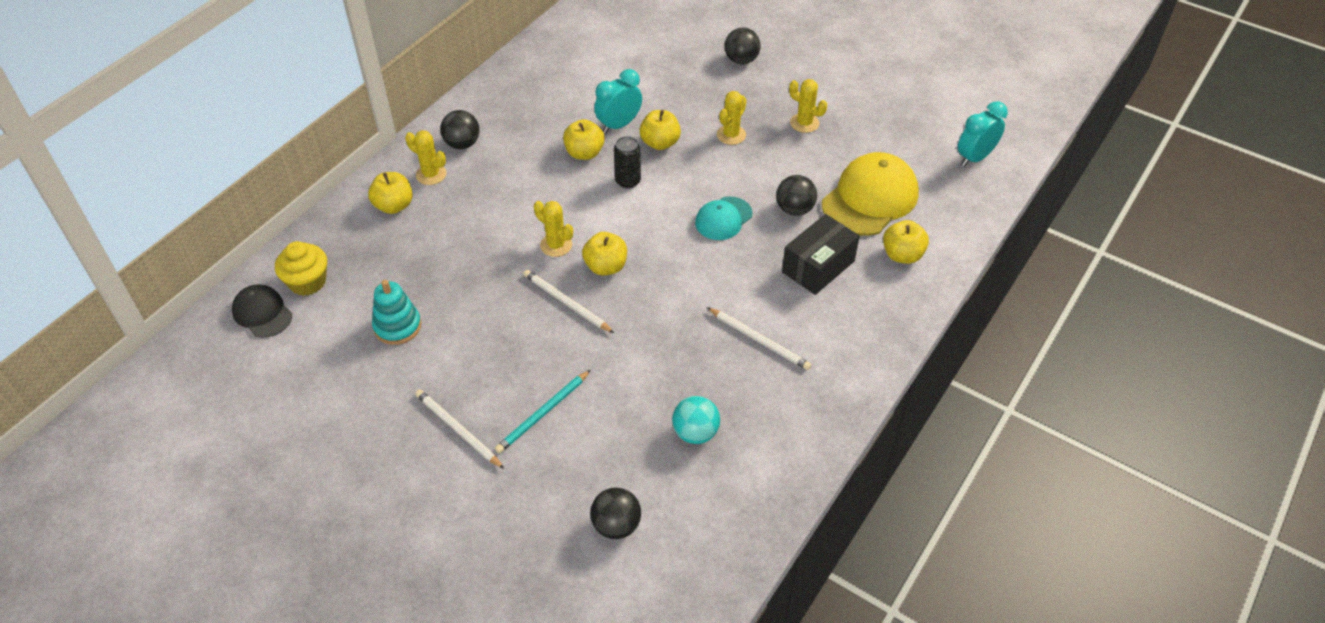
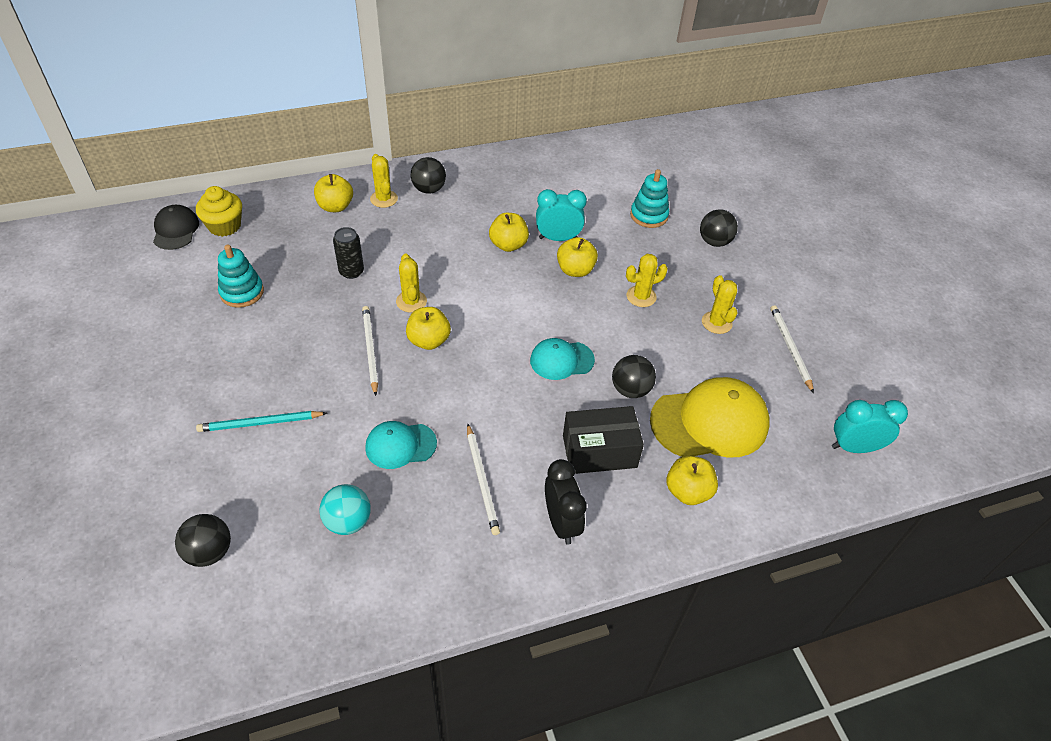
camera: 35 degrees right, 0 degrees up
white pencil [415,390,504,469] -> white pencil moved to [770,305,814,393]
black can [614,136,641,189] -> black can moved to [333,227,364,279]
none -> turquoise cap [365,421,437,469]
none -> black clock [545,459,587,545]
none -> turquoise stacking toy [630,169,669,228]

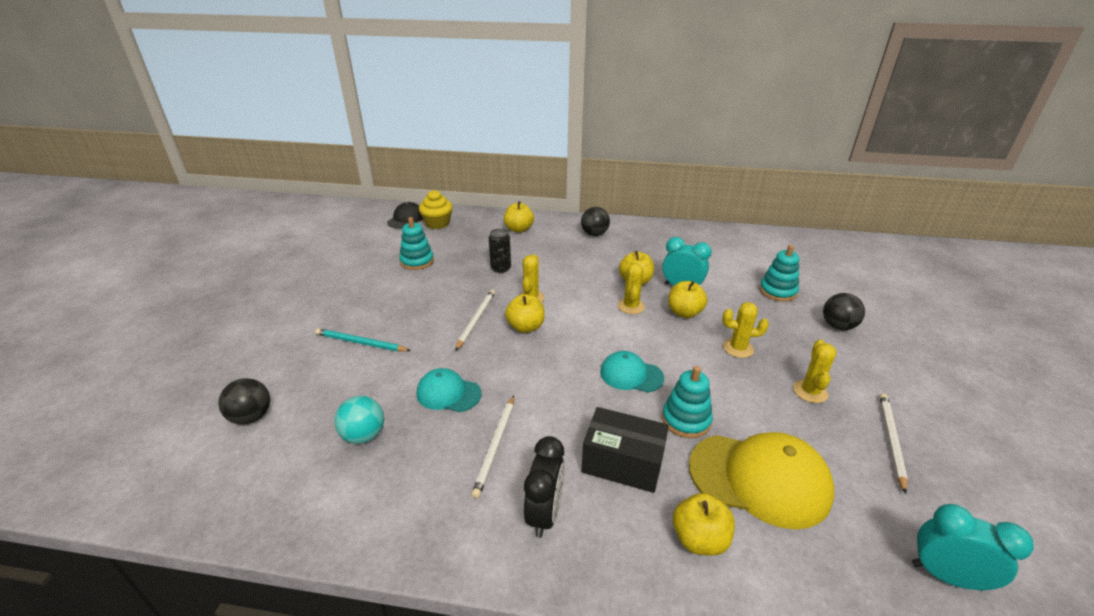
camera: 30 degrees right, 15 degrees down
yellow cactus [370,154,398,208] -> yellow cactus moved to [618,262,645,314]
black ball [612,355,656,398] -> turquoise stacking toy [662,366,713,438]

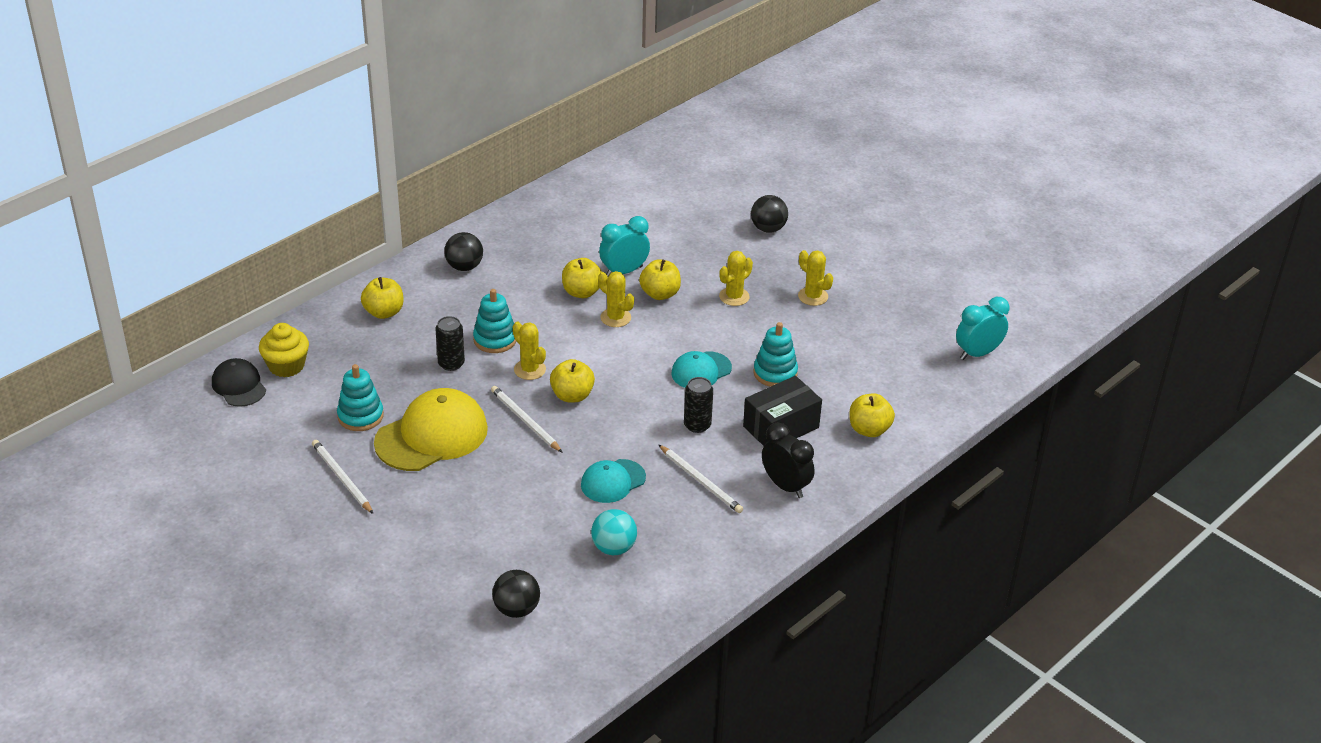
camera: 55 degrees left, 5 degrees up
turquoise pencil [315,328,411,352] -> none
yellow cap [689,432,834,529] -> yellow cap moved to [374,388,488,471]
turquoise stacking toy [759,245,799,302] -> turquoise stacking toy moved to [473,289,516,353]
white pencil [879,394,908,494] -> white pencil moved to [312,440,373,514]
none -> black can [684,377,713,433]

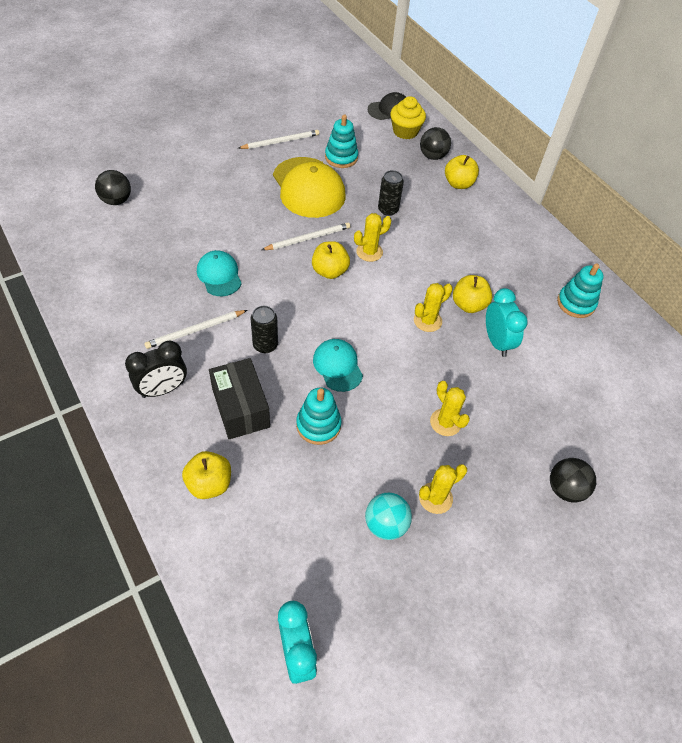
camera: 100 degrees right, 15 degrees up
black ball [444,232,483,271] -> black ball moved to [420,127,451,160]
turquoise stacking toy [473,289,516,353] -> turquoise stacking toy moved to [557,263,604,318]
turquoise ball [591,509,637,555] -> turquoise ball moved to [365,493,412,540]
yellow apple [639,259,681,300] -> none

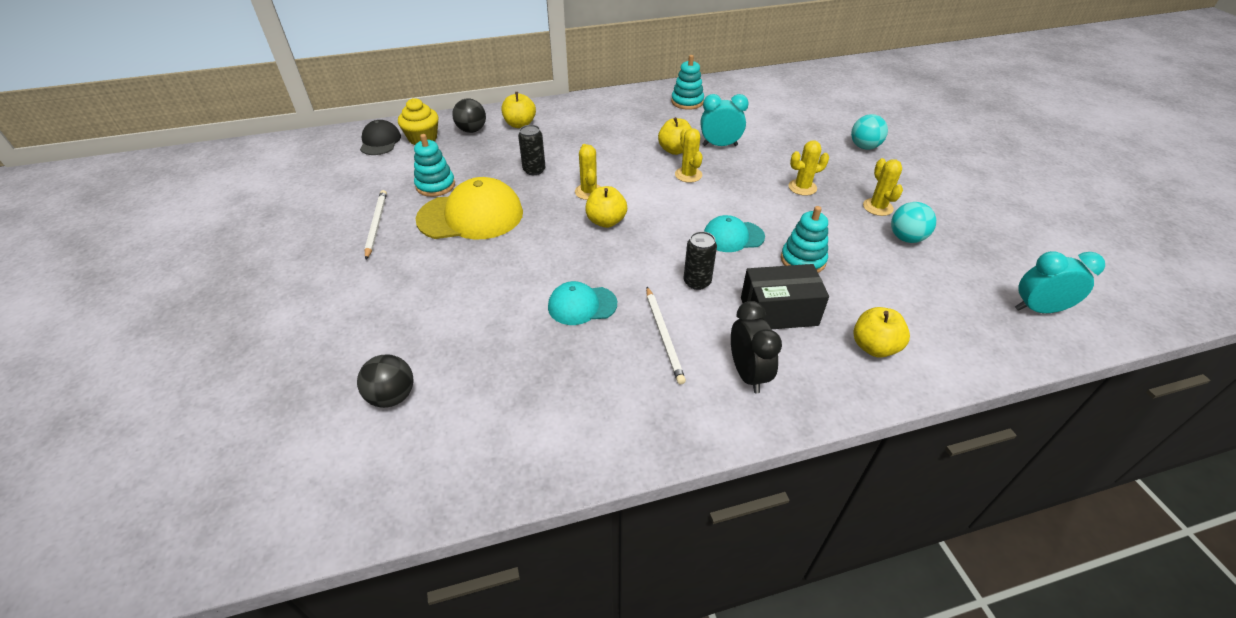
camera: 70 degrees left, 10 degrees down
white pencil [262,223,350,250] -> none
black ball [550,458,596,502] -> turquoise ball [851,114,888,149]

